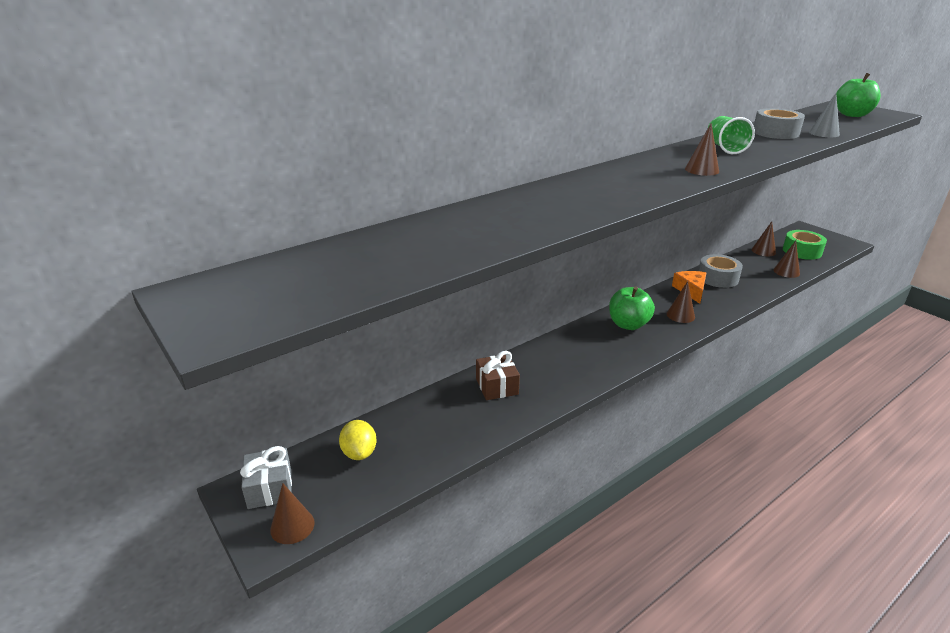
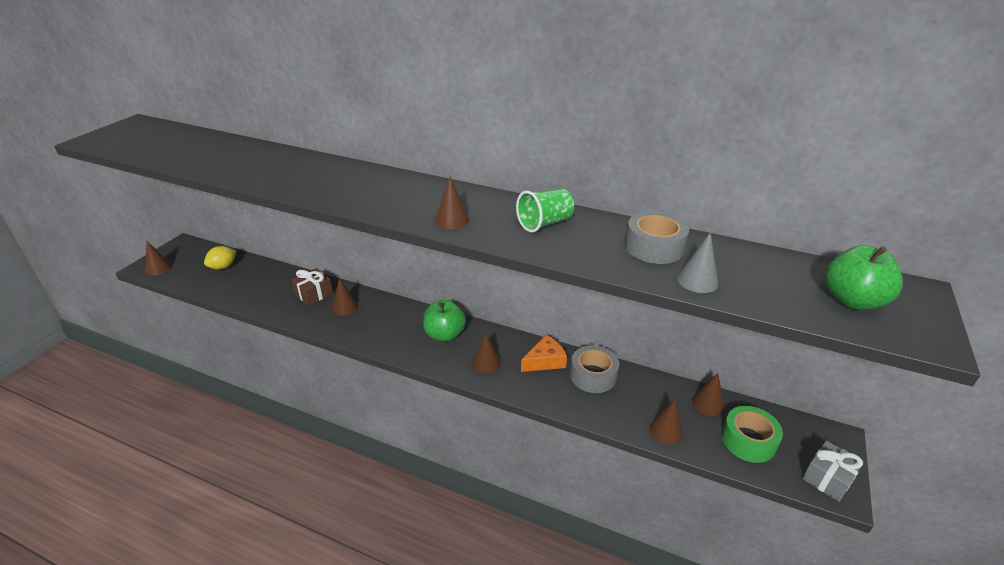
camera: 60 degrees right, 5 degrees up
grey gift [240,446,292,509] -> grey gift moved to [802,440,864,502]
none -> brown cone [332,278,358,316]

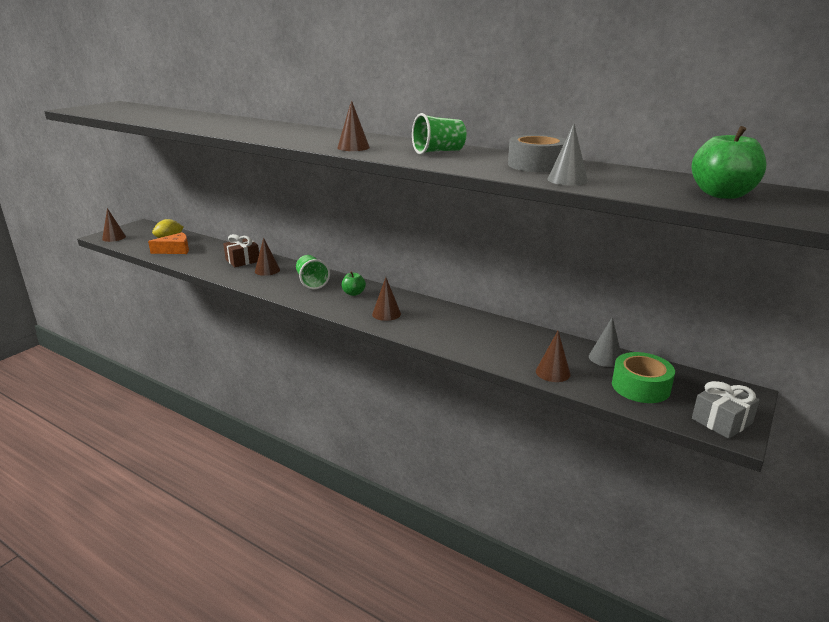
camera: 10 degrees right, 10 degrees down
green apple [423,300,466,342] -> green apple [342,271,366,296], size x0.57
orange cheese [521,335,567,372] -> orange cheese moved to [148,232,189,254]
grey tape [570,345,619,393] -> none
brown cone [692,373,724,416] -> grey cone [589,317,622,367]
none -> green cup [296,255,330,290]

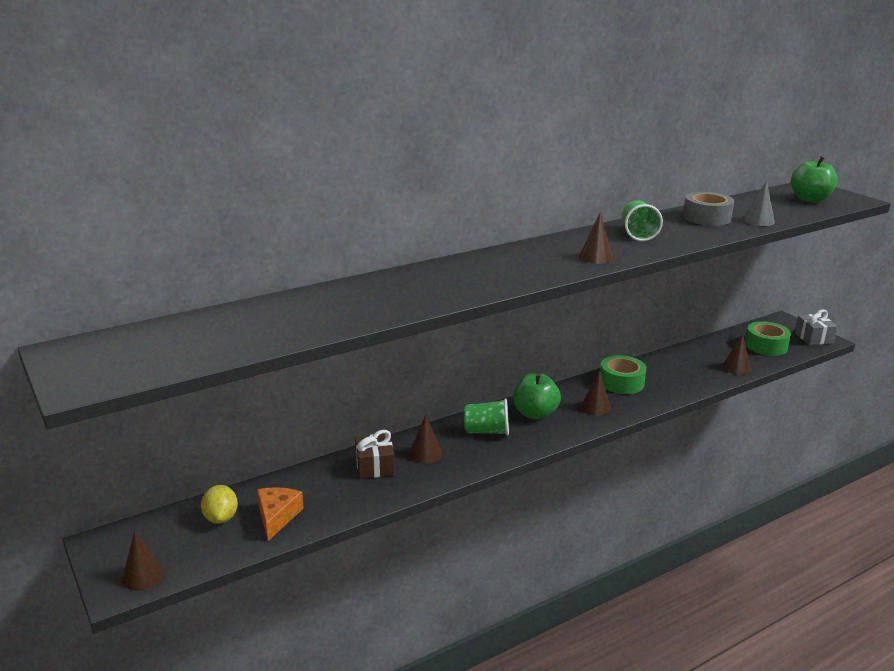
camera: 65 degrees left, 0 degrees up
green apple [342,271,366,296] -> green apple [513,373,561,420], size x1.74
grey cone [589,317,622,367] -> none
none -> green tape [600,355,647,394]

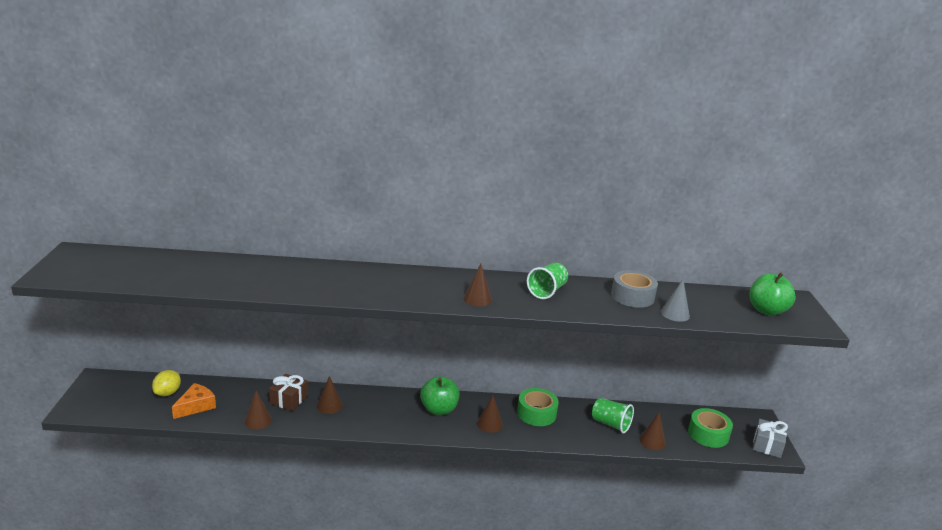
camera: 30 degrees right, 0 degrees up
brown cone [122,531,164,590] -> brown cone moved to [244,391,272,429]
green cup [464,398,509,436] -> green cup moved to [592,398,634,434]

